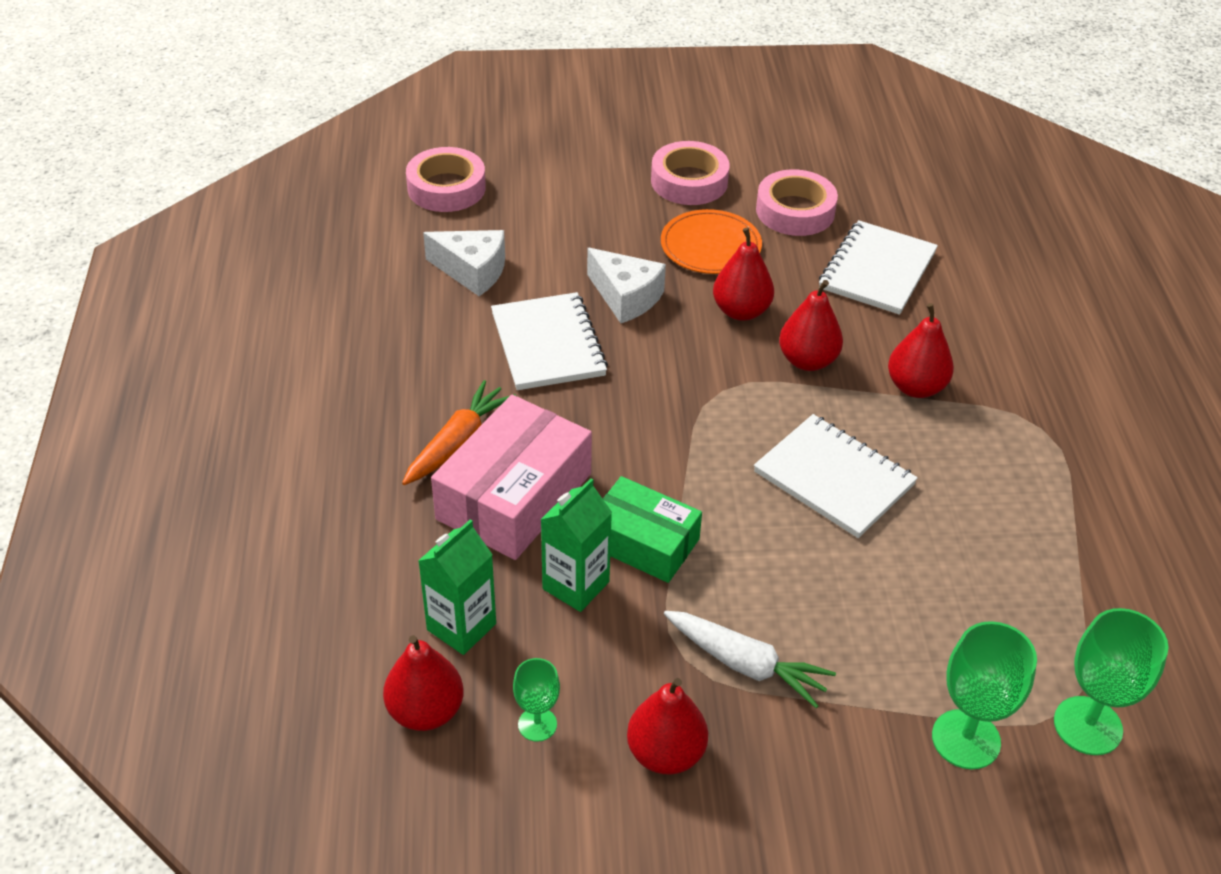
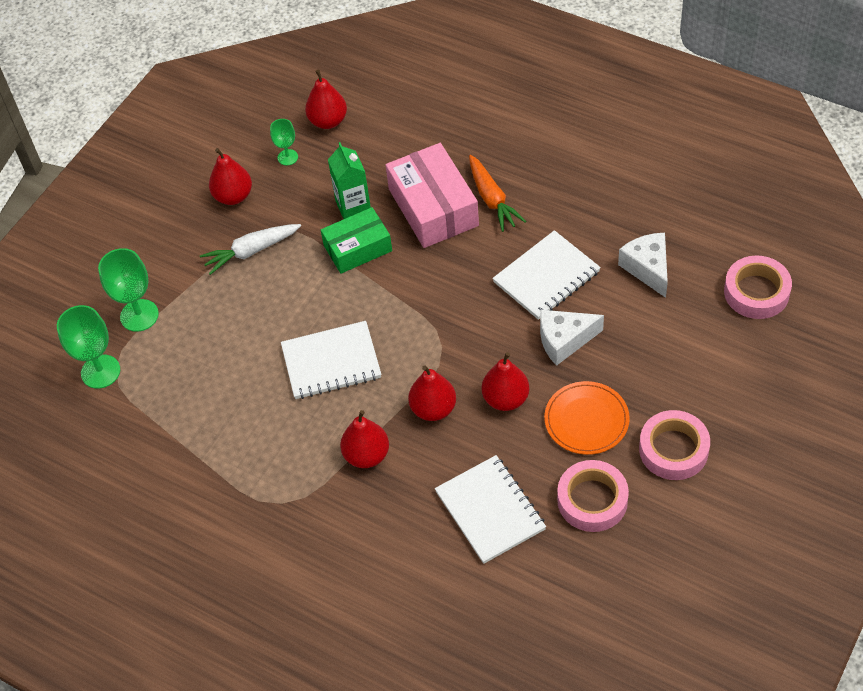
camera: 130 degrees right, 10 degrees up
green carton [418,519,496,655] -> none
white cheese [423,230,505,296] -> white cheese turned 105 degrees clockwise [618,233,668,298]
white notebook [491,292,608,390] -> white notebook turned 60 degrees counterclockwise [492,230,601,320]

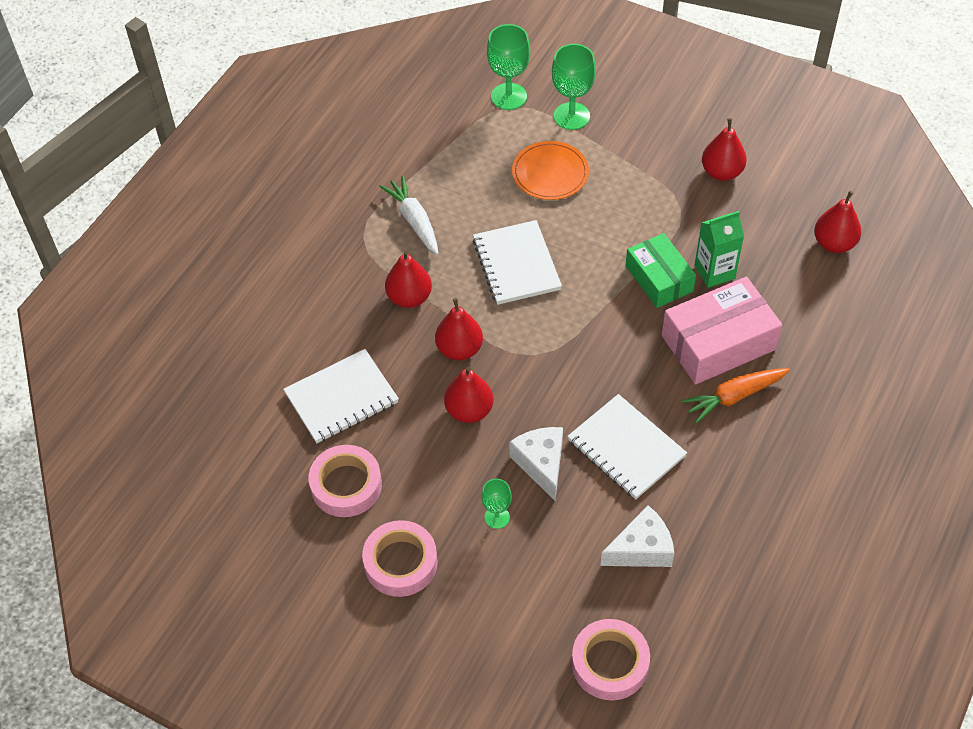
camera: 85 degrees right, 0 degrees up
white carrot [200,224,301,275] -> white carrot moved to [379,176,438,255]
green goblet [270,119,298,166] -> green goblet moved to [481,479,512,529]
orange plate [544,381,630,455] -> orange plate moved to [512,141,589,200]

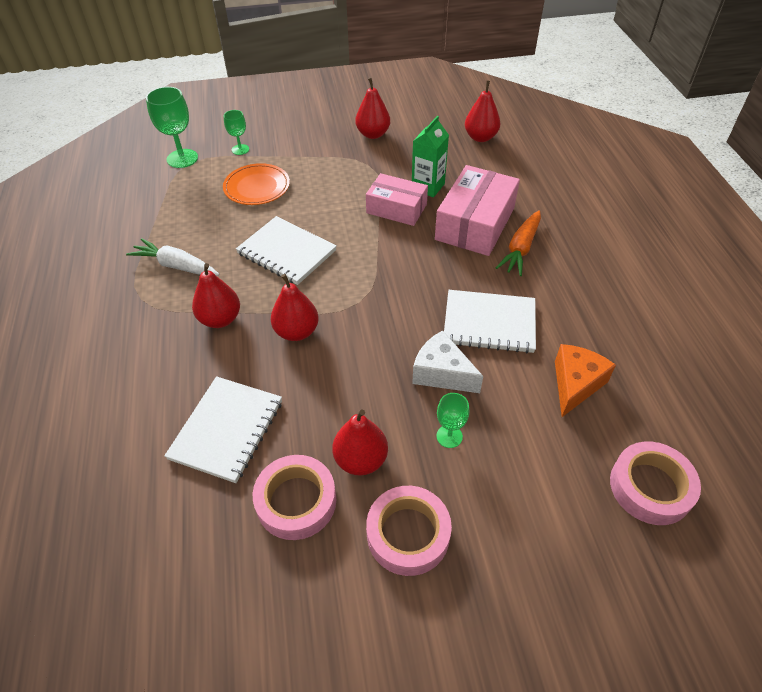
camera: 40 degrees left, 5 degrees down
red pear [444,366,493,423] -> red pear moved to [332,410,388,475]
green goblet [552,44,596,130] -> green goblet [224,110,249,155], size x0.57
white cheese [600,505,674,567] -> orange cheese [555,344,616,417]
green box [626,233,696,308] -> pink box [366,173,428,226]

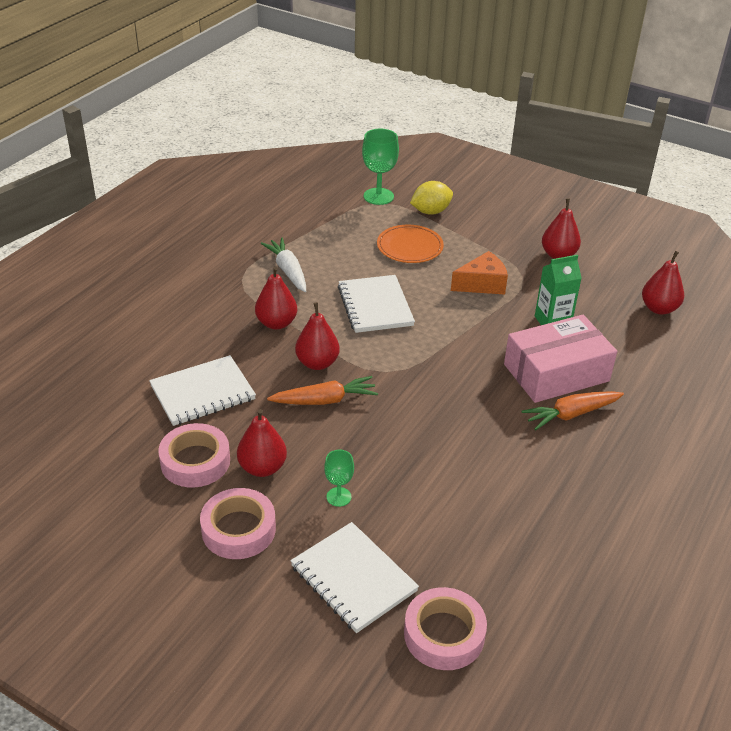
camera: 40 degrees right, 10 degrees down
green goblet [224,110,249,155] -> yellow lemon [410,181,453,215]
pink box [366,173,428,226] -> none
white cheese [412,330,483,393] -> none
white notebook [444,290,536,353] -> white notebook moved to [290,522,419,633]
orange cheese [555,344,616,417] -> orange cheese moved to [451,251,508,294]
none -> orange carrot [267,376,378,405]

